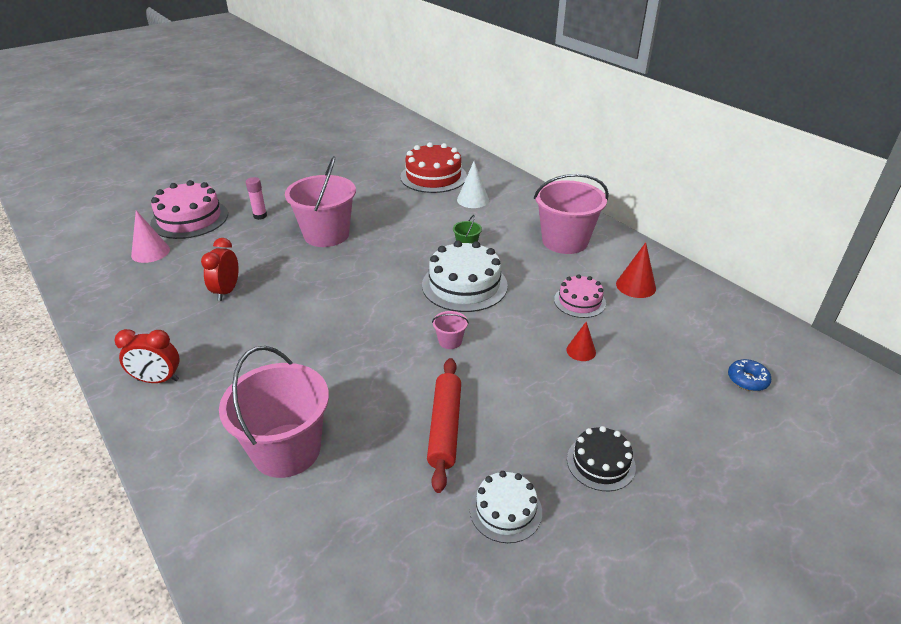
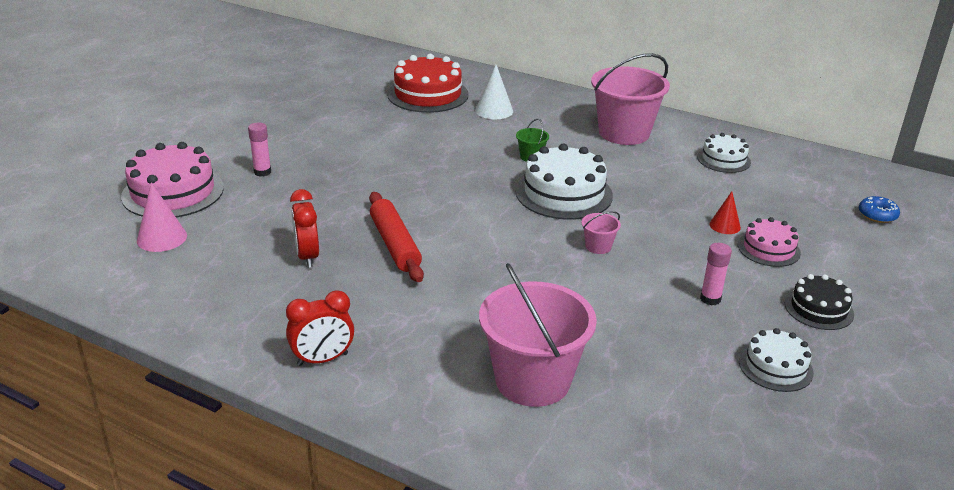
camera: 25 degrees left, 5 degrees down
pink bucket [285,156,356,247] -> none
red rolling pin [427,358,461,493] -> red rolling pin moved to [369,192,424,282]
pink cake [554,274,606,318] -> pink cake moved to [738,217,801,267]
red cone [616,242,656,298] -> white cake [697,133,751,173]
none -> pink glue stick [700,243,732,305]

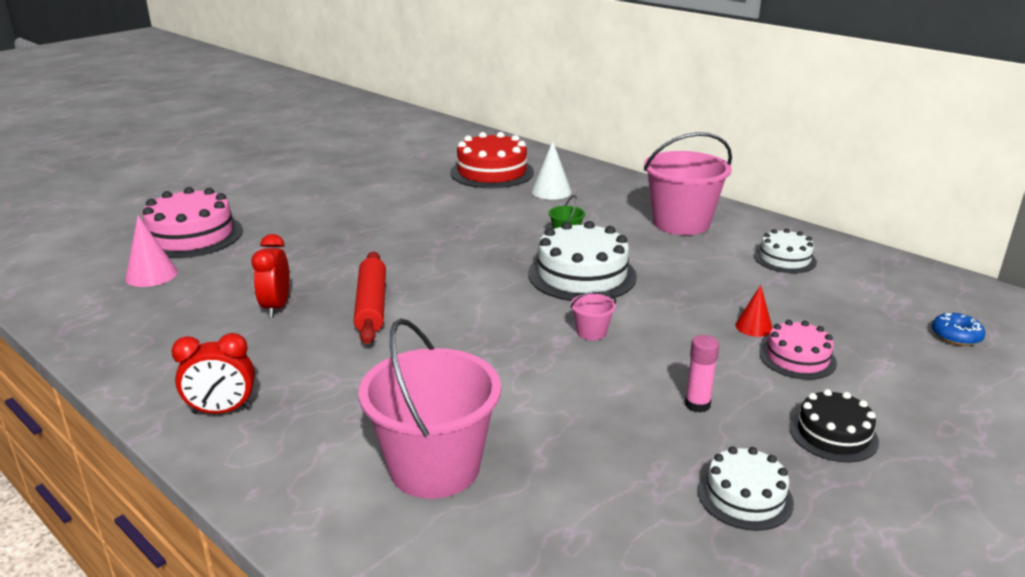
camera: 15 degrees right, 5 degrees down
pink glue stick [248,122,271,177] -> none

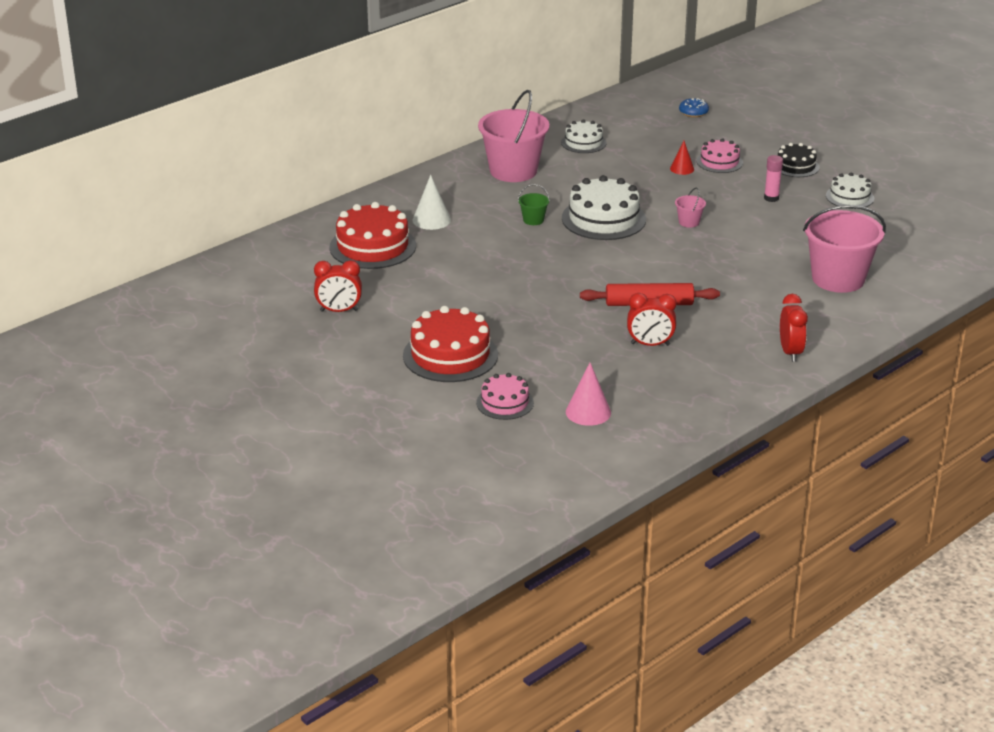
camera: 85 degrees left, 5 degrees up
pink cake [142,187,243,258] -> pink cake [476,373,534,420], size x0.58
none -> red clock [314,260,362,312]
none -> red cake [403,306,498,382]

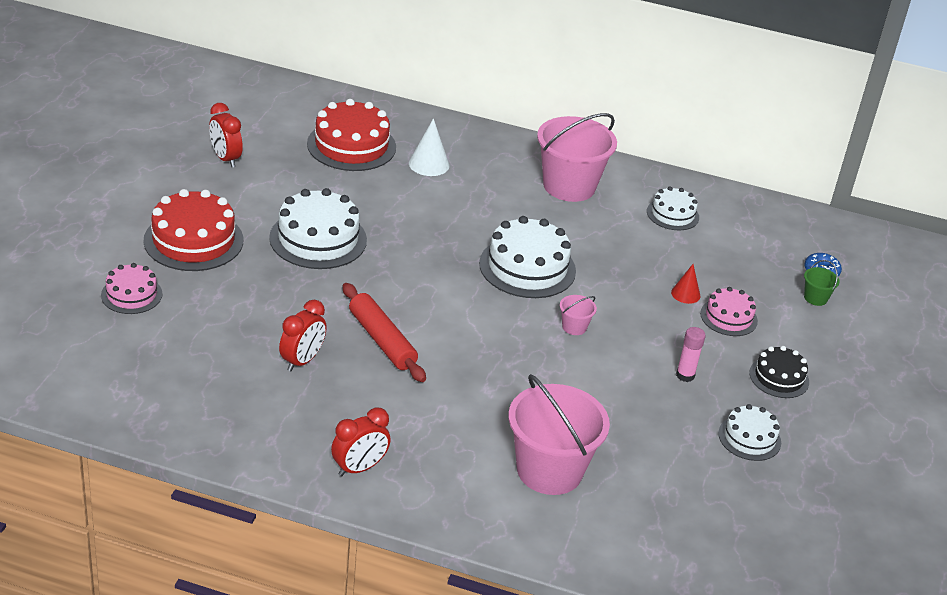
camera: 55 degrees right, 5 degrees up
green bucket [518,184,550,225] -> green bucket moved to [804,260,840,306]
pink cone [566,363,611,426] -> none
red clock [627,293,677,346] -> red clock turned 120 degrees counterclockwise [279,300,327,372]
none -> white cake [269,188,367,269]

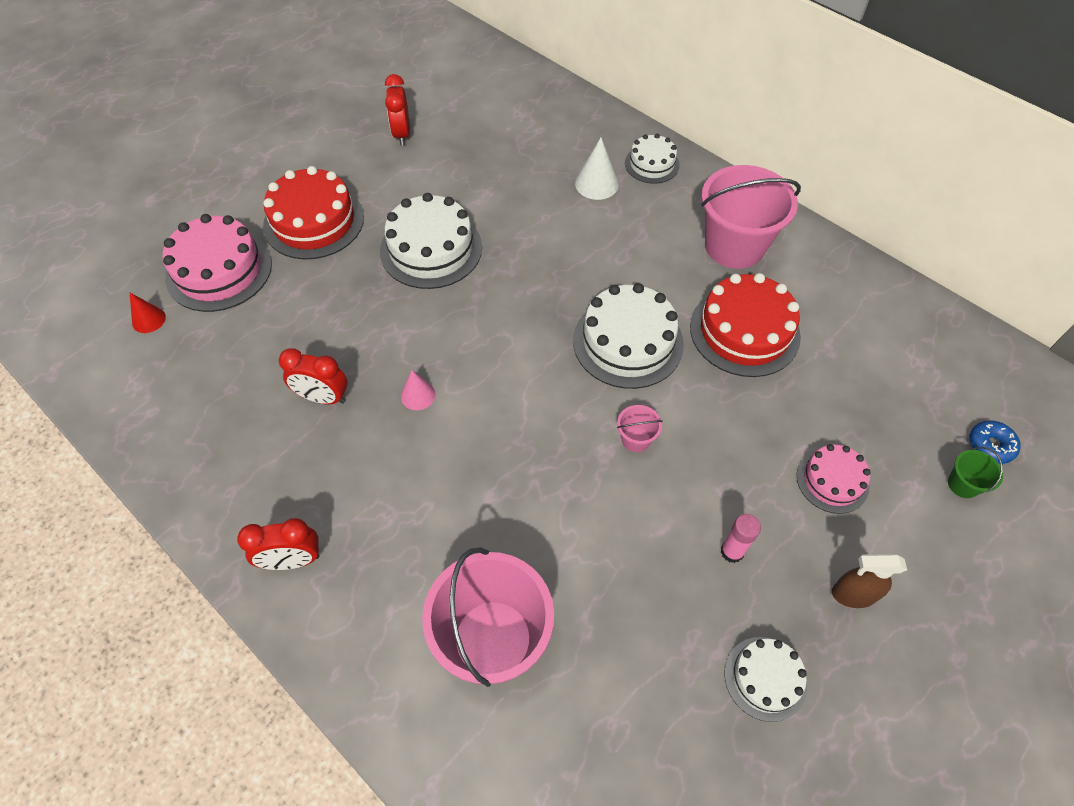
camera: 30 degrees right, 20 degrees up
pink cake [101,263,163,314] -> pink cake [163,214,272,312], size x1.72
red clock [279,300,327,372] -> red clock turned 45 degrees clockwise [279,348,347,404]
red cake [307,99,396,171] -> red cake moved to [690,273,801,377]
red rolling pin [343,283,426,382] -> pink cone [401,370,435,410]
white cake [647,186,699,230] -> white cake moved to [625,134,680,184]
red cone [671,264,700,304] -> red cone moved to [130,293,166,333]
black cake [749,346,809,398] -> brown spray bottle [832,554,907,608]

